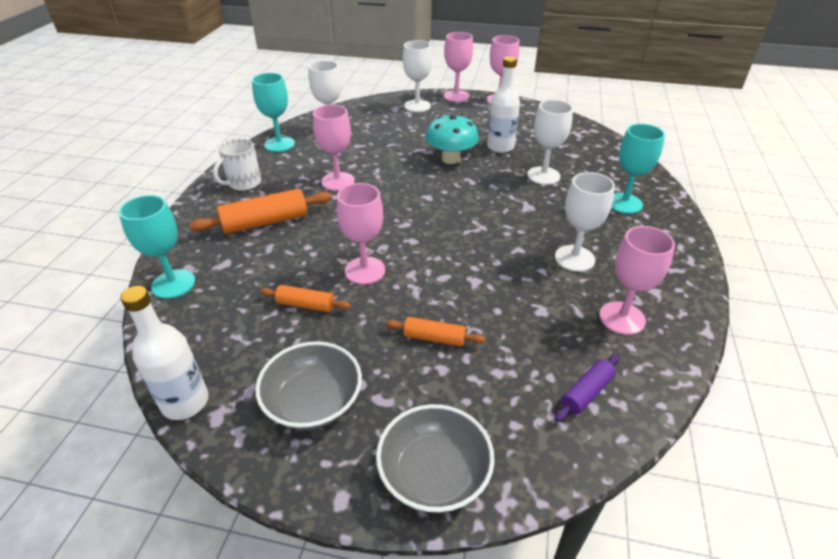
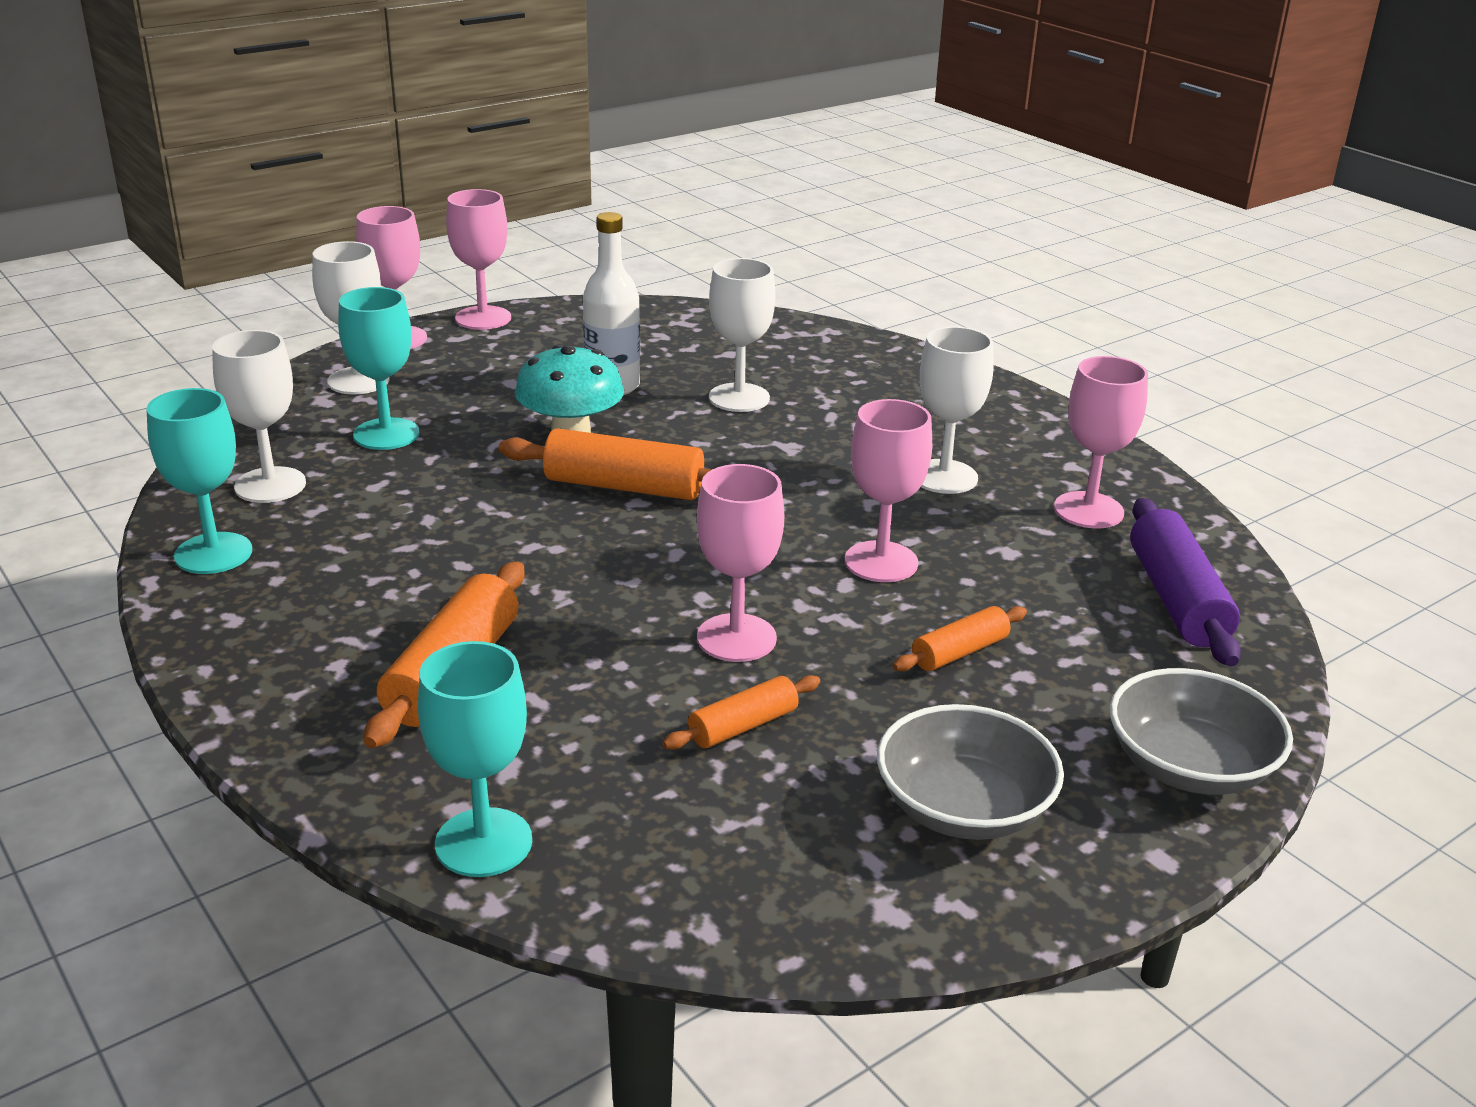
camera: 50 degrees left, 10 degrees down
white bottle [120,286,209,420] -> none
white mug [213,139,261,191] -> none
pink goblet [313,105,355,191] -> pink goblet moved to [845,399,932,582]
purple rolling pin [555,354,620,422] -> purple rolling pin [1130,498,1241,666], size x1.75
turquoise goblet [611,124,665,214] -> turquoise goblet moved to [338,287,419,450]
none -> orange rolling pin [499,428,712,500]

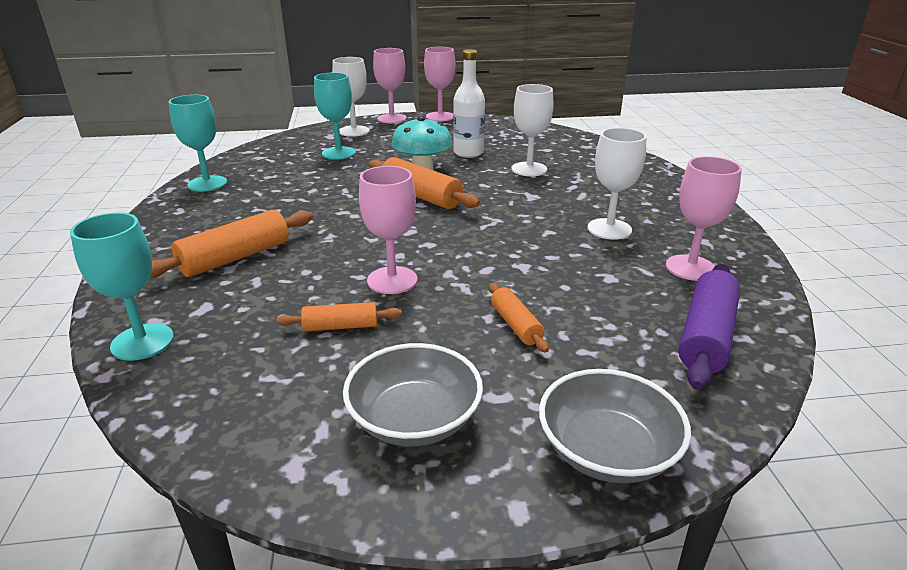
camera: 30 degrees right, 0 degrees up
white goblet [212,330,306,503] -> none
pink goblet [845,399,932,582] -> none
orange rolling pin [893,606,1027,672] -> orange rolling pin turned 75 degrees clockwise [489,283,549,353]

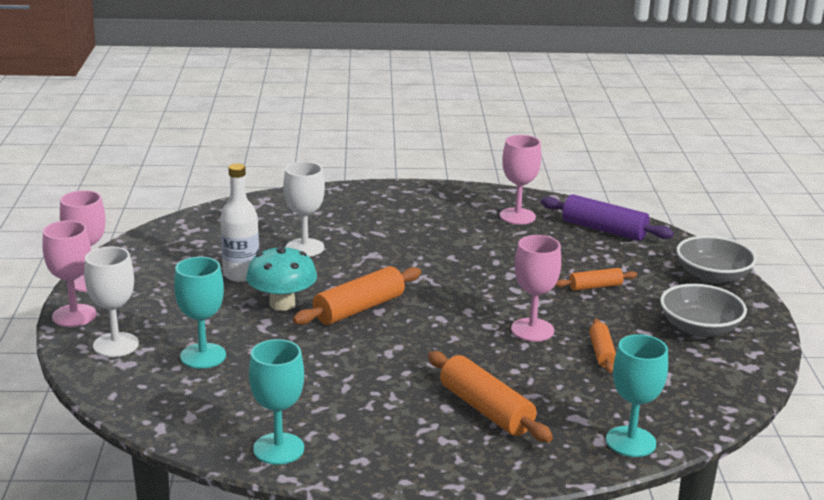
camera: 85 degrees left, 5 degrees down
white goblet [588,128,647,240] -> none

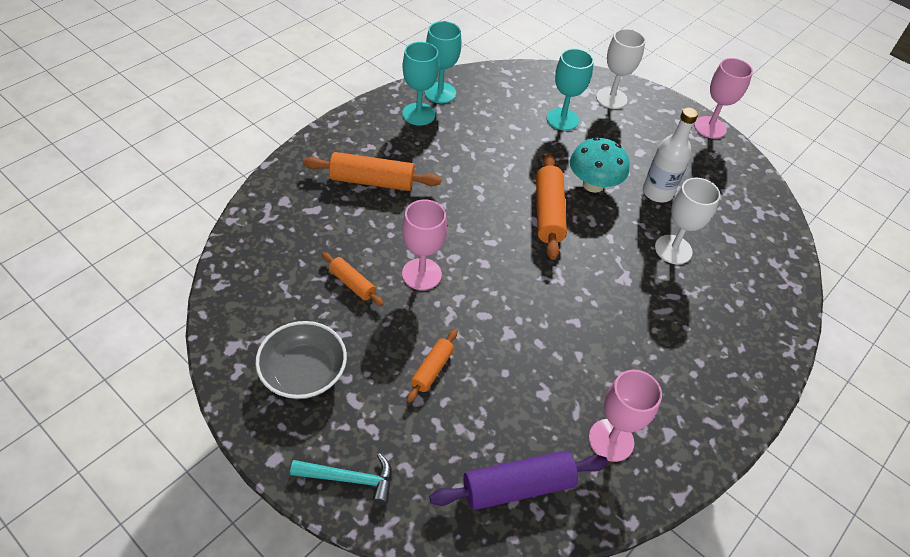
camera: 130 degrees right, 25 degrees up
pink goblet [42,220,97,327] -> none
turquoise goblet [606,334,668,457] -> turquoise goblet moved to [402,42,439,125]
grey bowl [677,236,757,284] -> turquoise hammer [290,453,392,505]

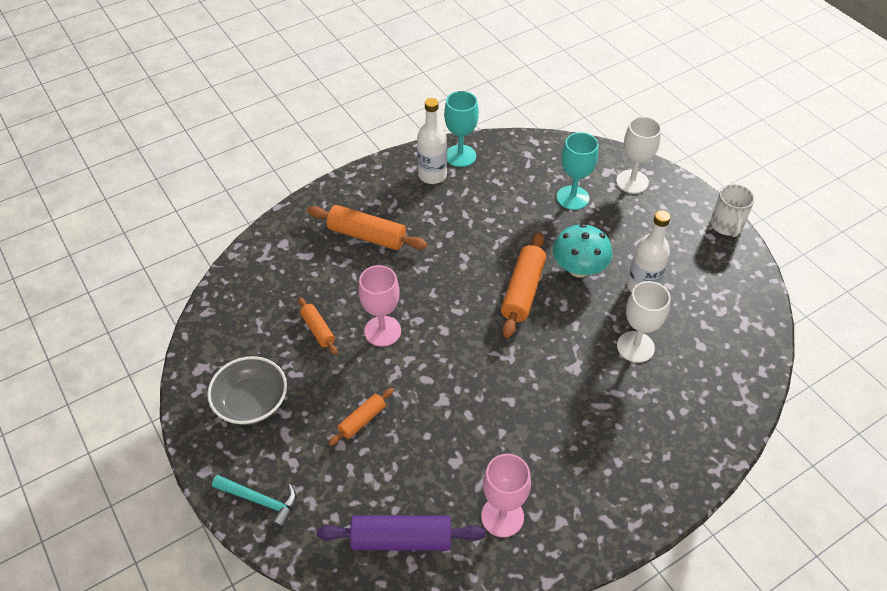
camera: 20 degrees right, 0 degrees up
turquoise goblet [402,42,439,125] -> white bottle [417,98,447,184]
pink goblet [694,58,753,139] -> white mug [711,184,755,237]

